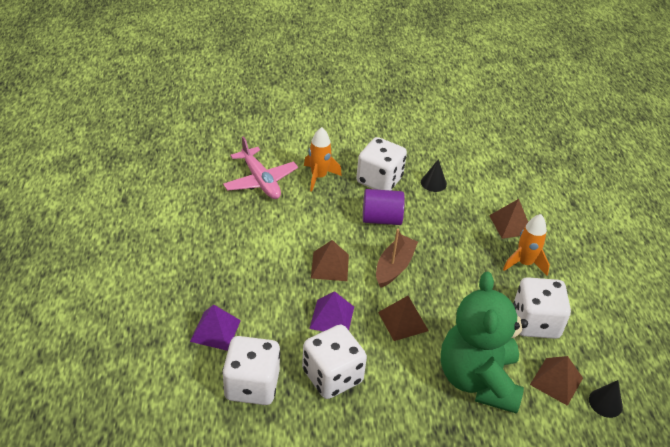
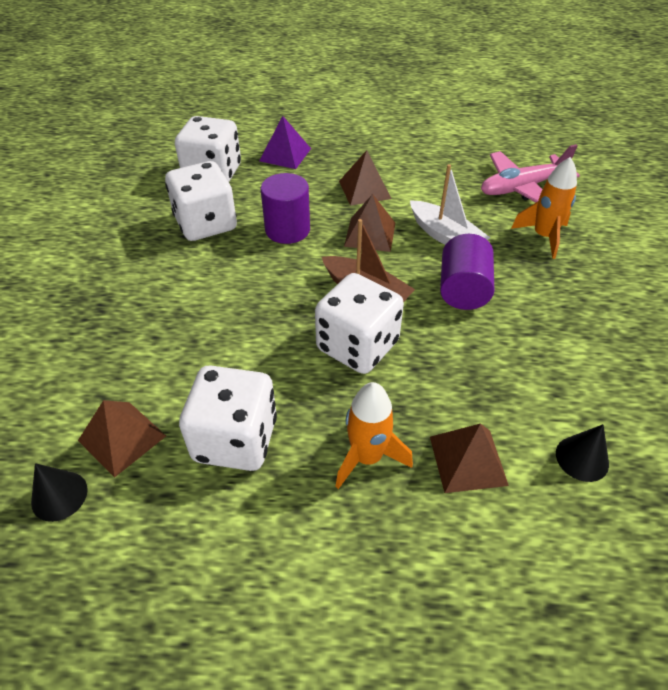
camera: 100 degrees right, 5 degrees up
purple pyramid [309,291,354,331] -> purple cylinder [261,173,310,244]
white dice [356,137,407,190] -> white dice moved to [315,273,404,374]
brown pyramid [378,296,429,341] -> brown pyramid moved to [339,150,392,206]
black cone [421,159,447,192] -> black cone moved to [556,424,609,482]
green teddy bear [441,272,528,414] -> none
none -> white boat [410,164,490,245]

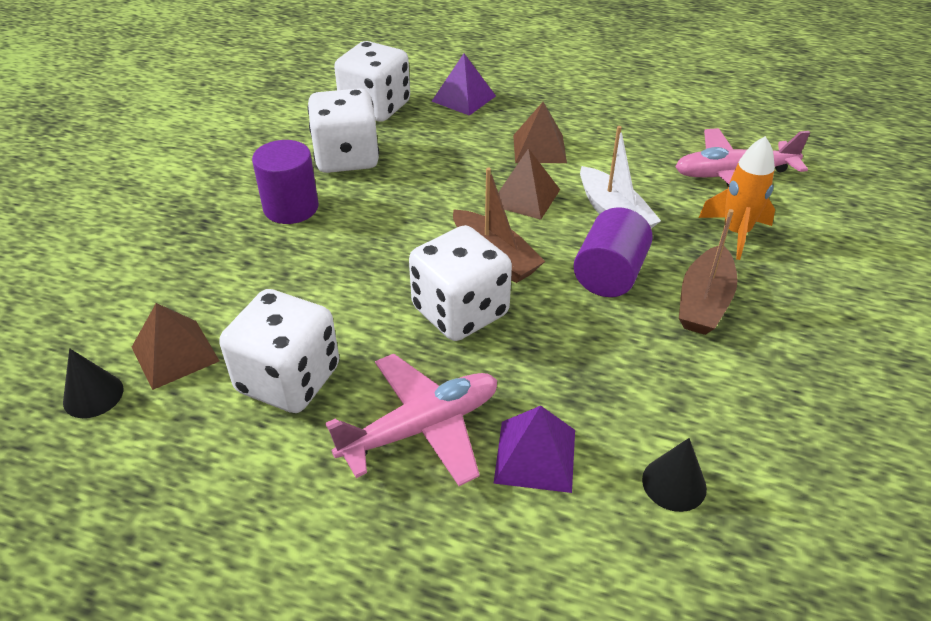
camera: 15 degrees right, 5 degrees down
purple cylinder [261,173,310,244] -> purple cylinder moved to [252,140,319,224]
orange rocket [335,382,413,489] -> pink plane [325,354,497,486]
brown pyramid [430,423,509,493] -> purple pyramid [493,406,575,493]
none -> brown boat [679,209,738,335]

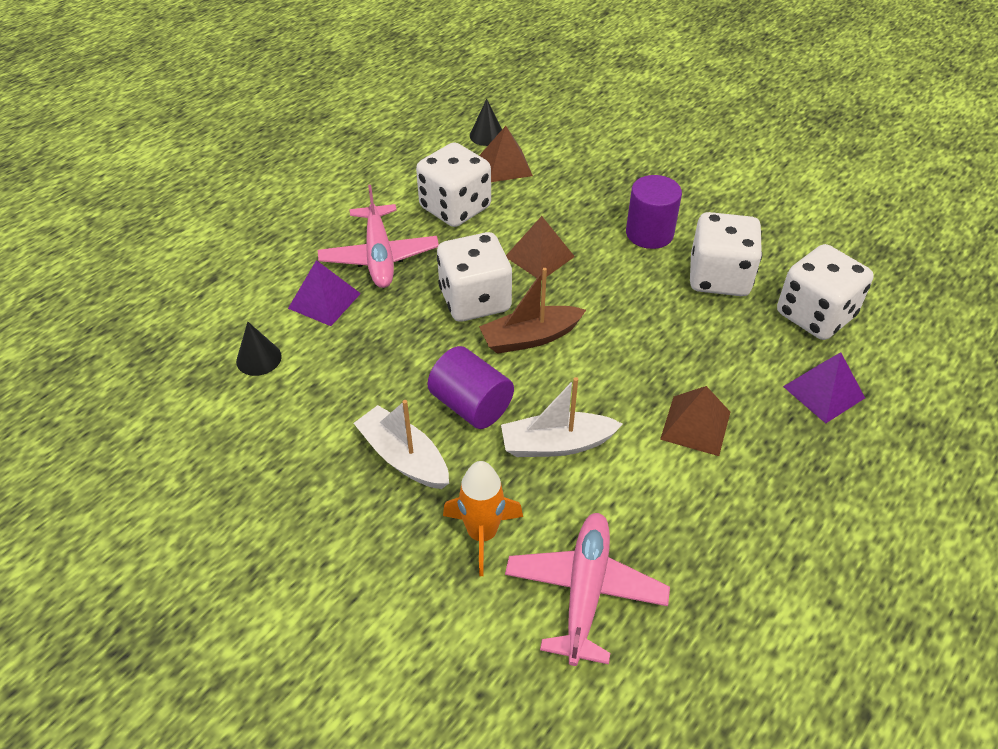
camera: 110 degrees right, 5 degrees up
brown pyramid [498,148,560,220] -> brown pyramid moved to [506,216,575,281]
brown boat [679,209,738,335] -> white boat [354,400,449,489]

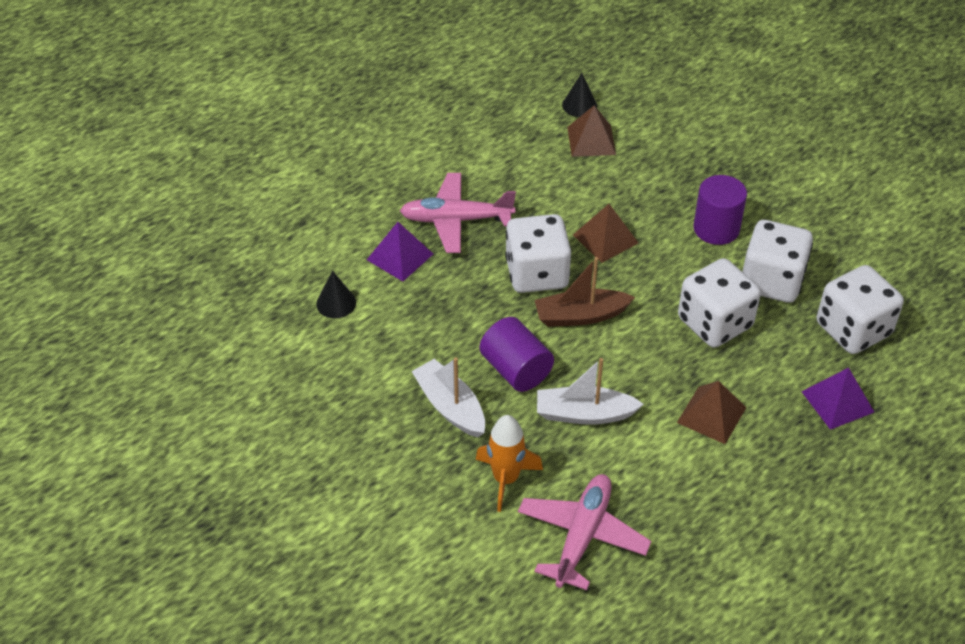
camera: 10 degrees right, 0 degrees up
pink plane [318,185,439,288] -> pink plane turned 90 degrees clockwise [400,173,516,253]
white dice [416,142,491,227] -> white dice moved to [678,258,761,348]

